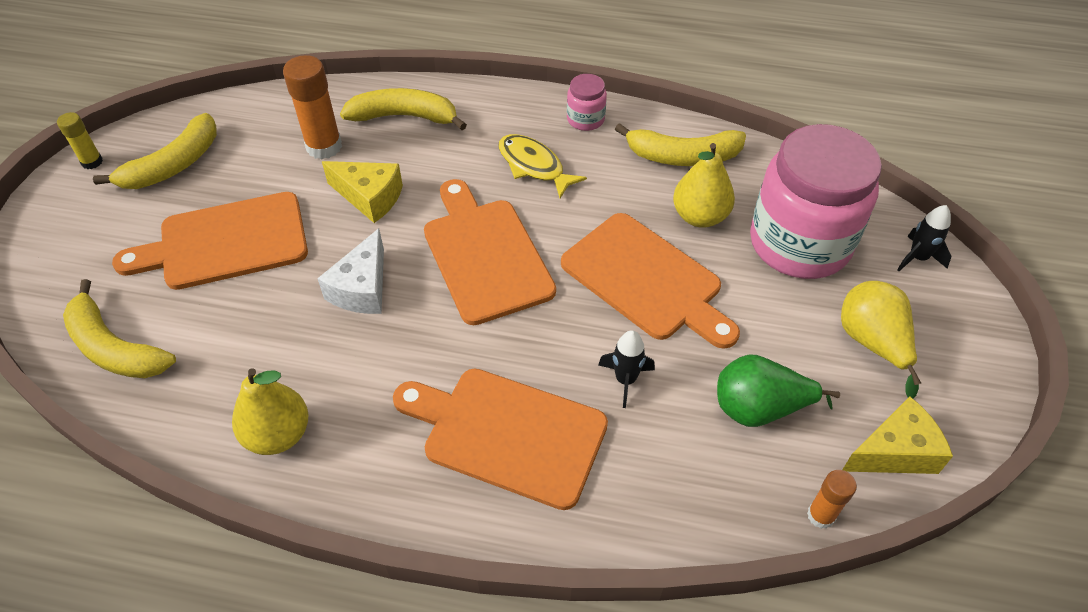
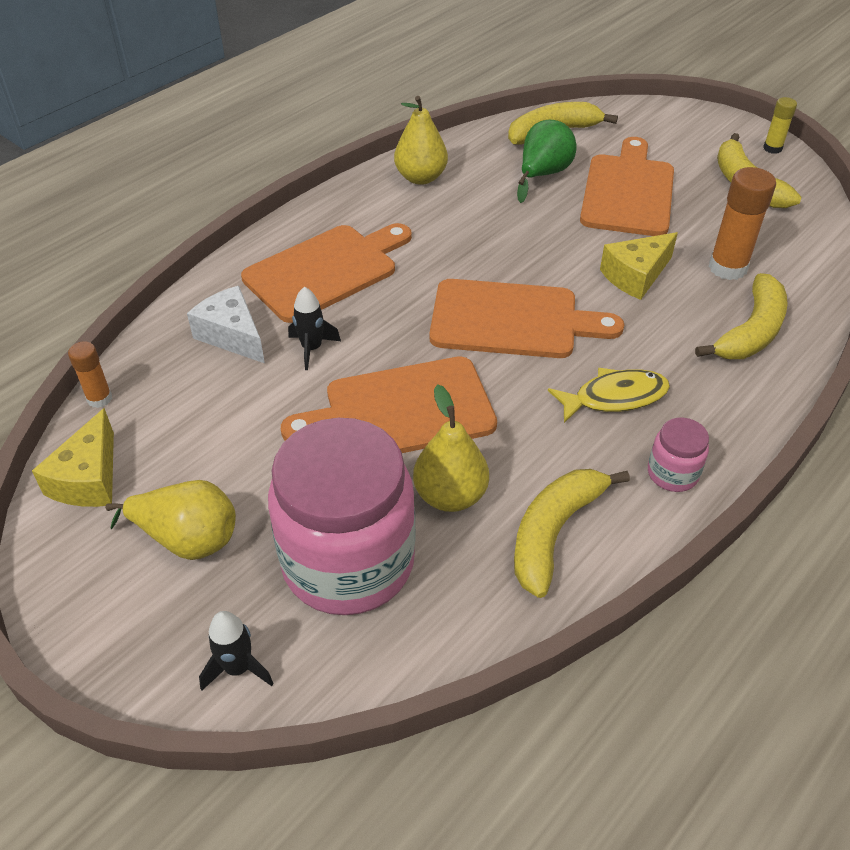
camera: 120 degrees right, 5 degrees down
white cheese [317,228,384,314] -> white cheese moved to [187,286,265,363]
green pear [717,354,840,427] -> green pear moved to [517,120,577,203]

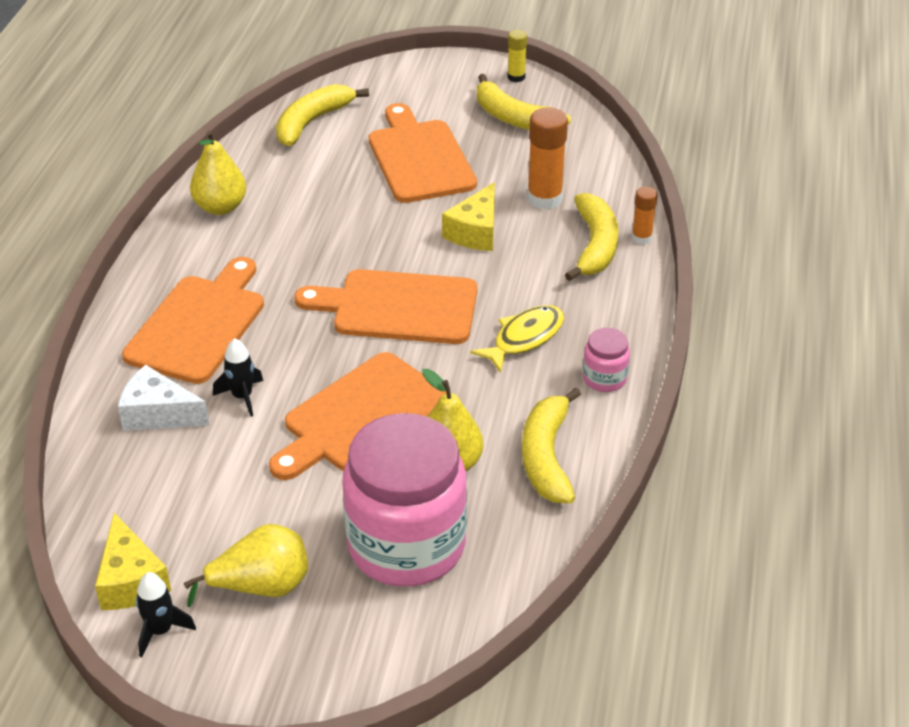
camera: 30 degrees left, 5 degrees down
orange glue stick [68,341,112,408] -> orange glue stick moved to [632,186,658,244]
black rocket [199,611,274,690] -> black rocket moved to [136,572,196,657]
orange cutting board [429,279,624,358] -> orange cutting board turned 150 degrees counterclockwise [294,269,478,344]
green pear [517,120,577,203] -> none

